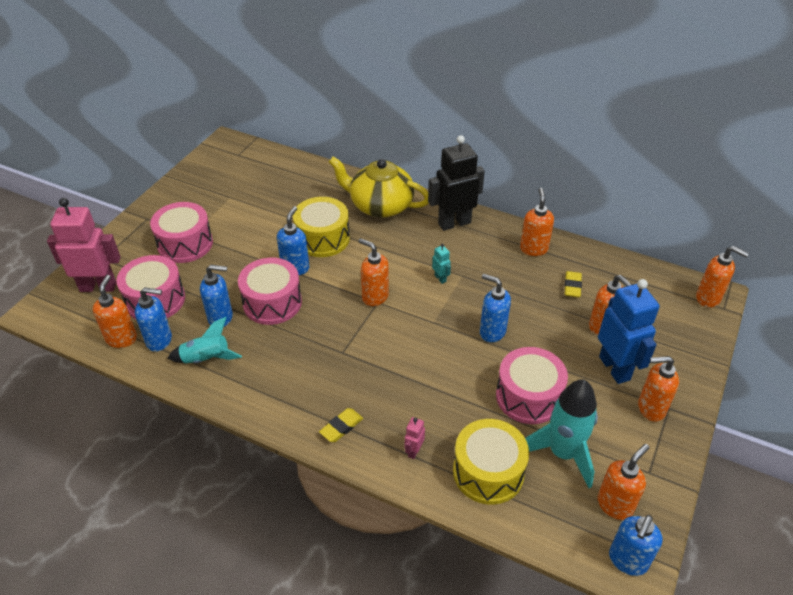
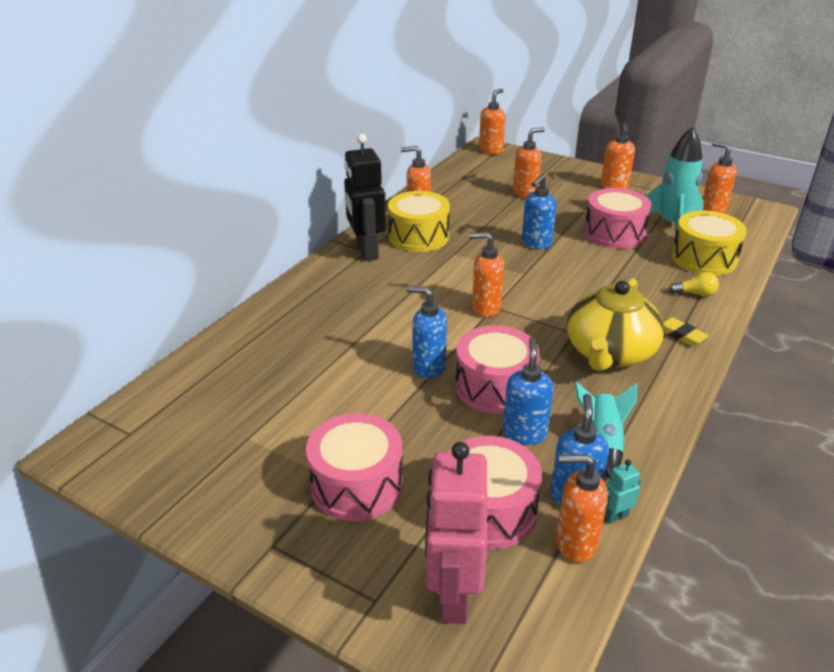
camera: 85 degrees left, 10 degrees down
yellow drum [293,197,350,257] -> yellow drum moved to [388,191,450,252]
yellow teapot [329,157,429,218] -> yellow teapot moved to [567,278,665,371]
orange soap dispenser [359,238,389,306] -> orange soap dispenser turned 60 degrees clockwise [469,232,504,317]
pink robot [405,417,425,459] -> yellow light bulb [669,272,719,296]
turquoise robot [432,244,451,284] -> turquoise robot moved to [604,460,641,524]
yellow eraser [564,271,582,298] -> none
blue robot [598,279,660,384] -> none
blue soap dispenser [609,515,663,576] -> none

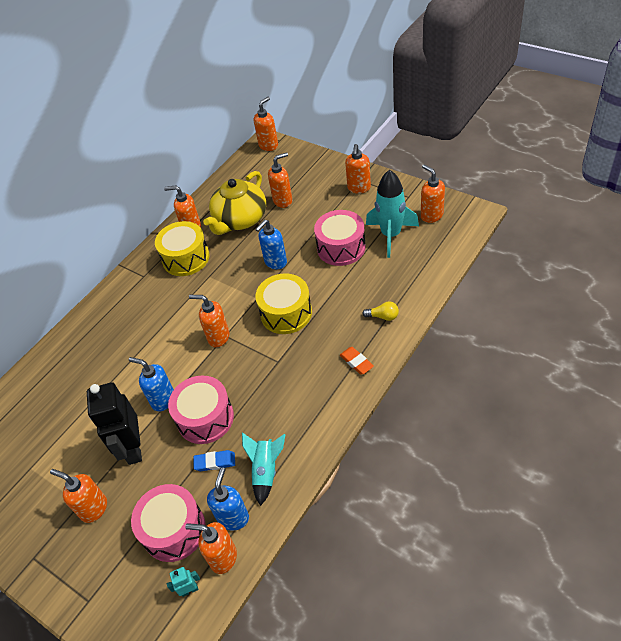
camera: 10 degrees right, 15 degrees up
pink drum [306,413,403,521] -> orange soap dispenser [50,469,107,523]
black robot [344,134,386,261] -> black robot moved to [87,382,142,465]
pink robot [425,442,487,624] -> none
blue soap dispenser [503,337,554,445] -> blue eraser [194,450,235,471]
yellow teapot [567,278,665,371] -> yellow teapot moved to [203,171,266,235]
turquoise robot [604,460,641,524] -> turquoise robot moved to [167,567,200,597]
yellow eraser [663,317,709,346] -> orange eraser [340,347,374,375]
yellow drum [671,211,747,276] -> yellow drum moved to [256,273,312,334]

